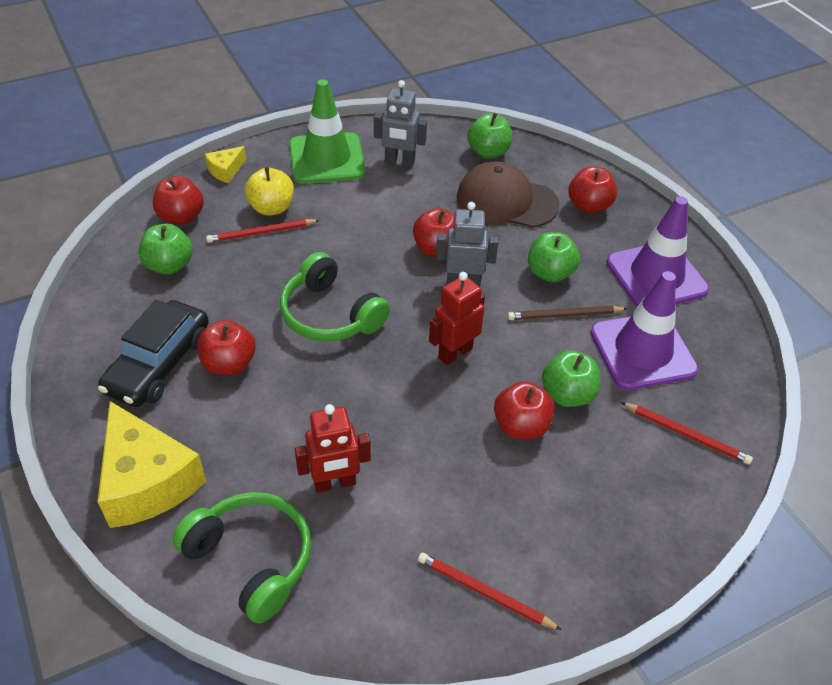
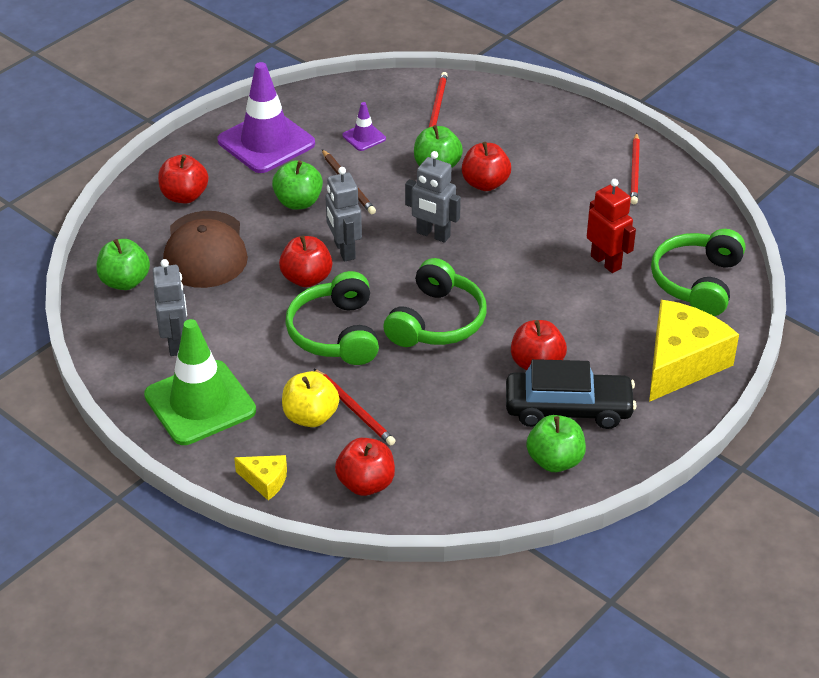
camera: 110 degrees left, 5 degrees down
green apple [138,224,193,275] -> green apple moved to [527,415,586,472]
red robot [429,272,485,365] -> grey robot [405,151,461,243]
purple traffic cone [590,271,698,390] -> purple traffic cone [343,102,386,151], size x0.45
none -> green headphones [285,271,379,365]

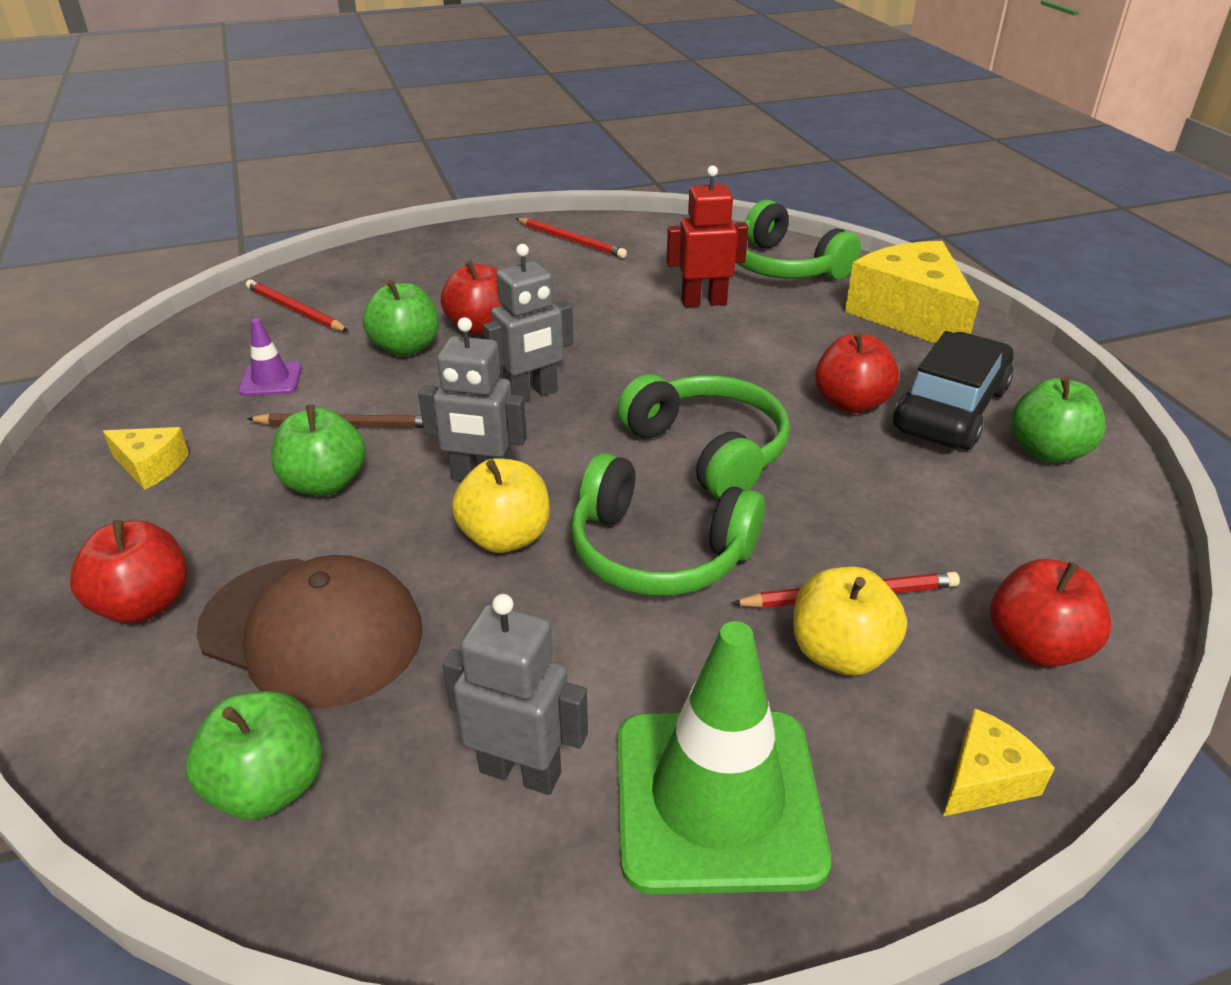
camera: 60 degrees left, 5 degrees down
purple traffic cone [217,62,315,173] -> yellow cheese [103,427,189,490]
red apple [279,236,332,287] -> yellow apple [452,458,550,553]

